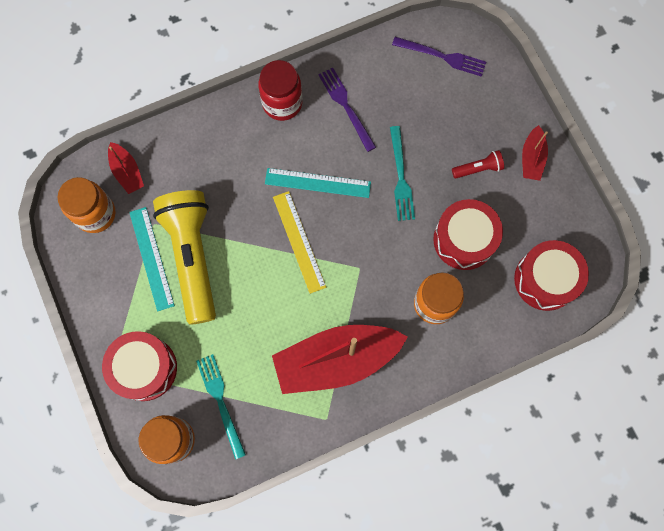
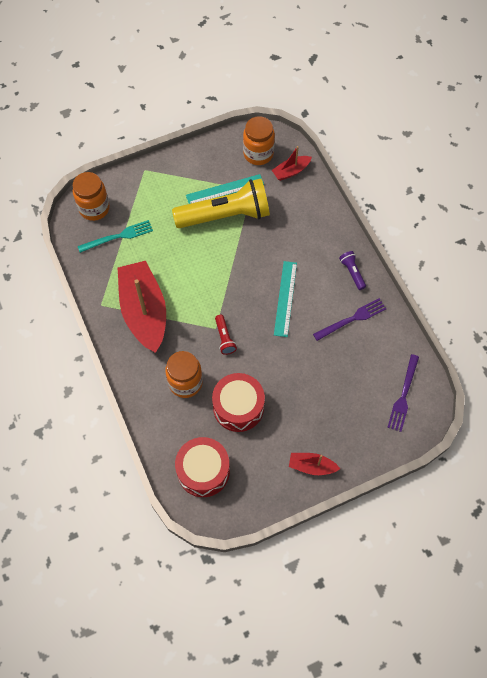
camera: 90 degrees right, 10 degrees down
red drum [102,331,177,401] -> none
red jar [258,60,302,121] -> purple flashlight [339,251,366,290]
yellow ruler [273,191,326,294] -> none
turquoise fork [390,126,415,221] -> none
red flashlight [452,150,504,178] -> red flashlight moved to [215,315,237,355]

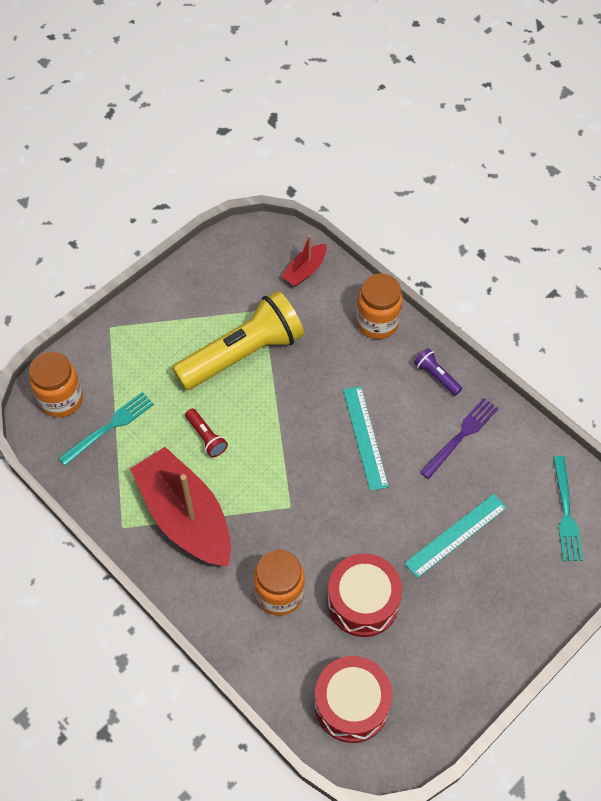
camera: 20 degrees left, 5 degrees down
turquoise ruler [186,174,264,204] -> turquoise ruler moved to [404,494,507,578]
red flashlight [215,315,237,355] -> red flashlight moved to [185,408,228,457]
orange jar [243,116,275,165] -> orange jar moved to [356,273,403,339]
red boat [289,453,340,475] -> none
purple fork [387,354,419,432] -> turquoise fork [553,456,583,561]

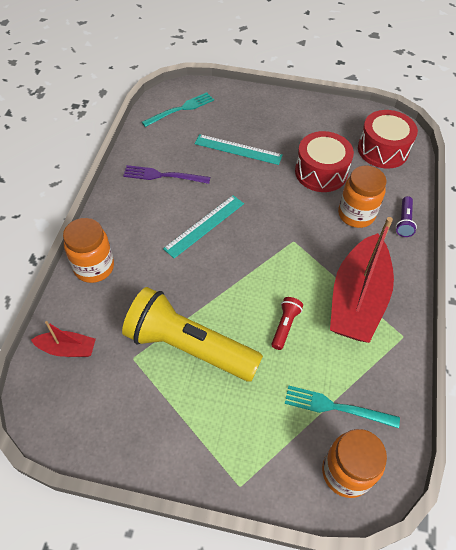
camera: 125 degrees left, 5 degrees down
purple flashlight [414,348,462,396] -> purple flashlight moved to [396,196,417,237]

